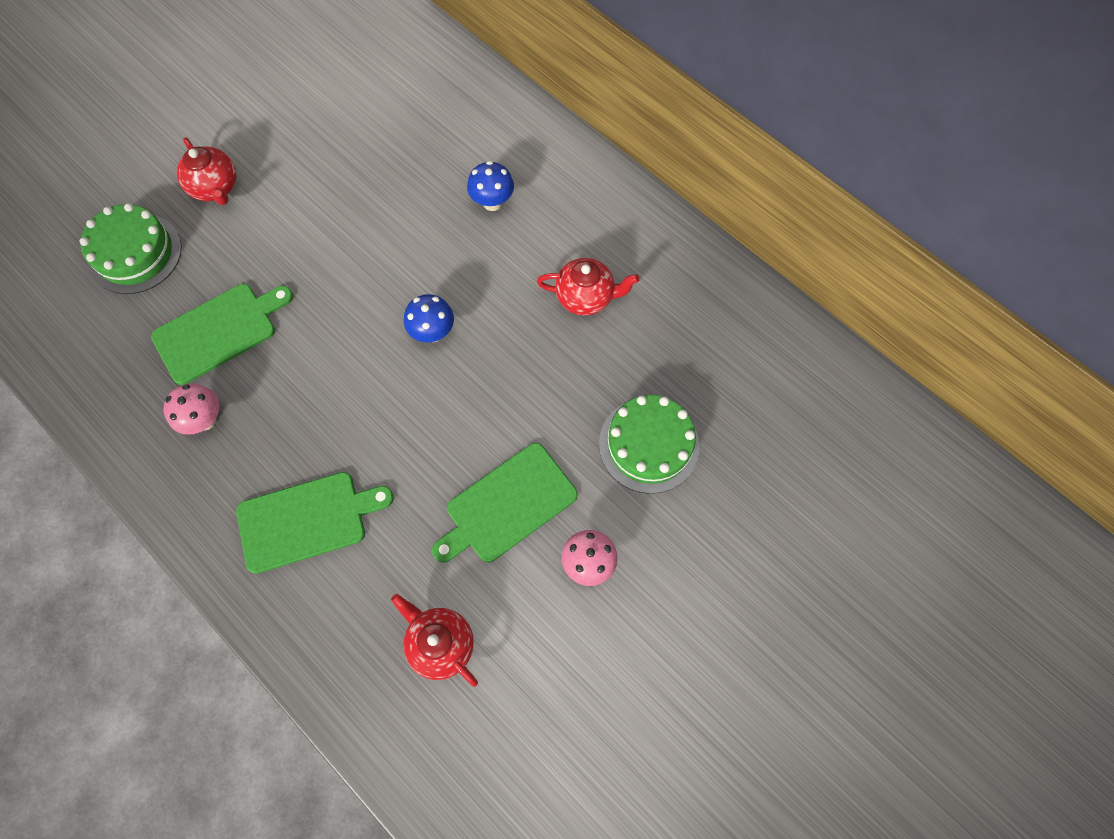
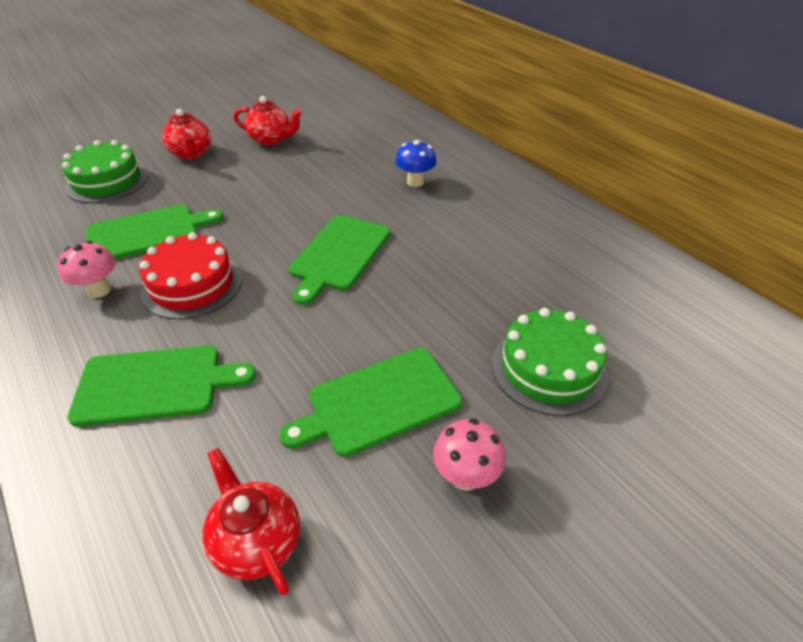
camera: 10 degrees right, 25 degrees down
blue mushroom [404,294,454,343] -> green cutting board [289,215,390,305]
red teapot [537,258,639,315] -> red teapot moved to [234,96,302,146]
none -> red cake [140,232,242,319]

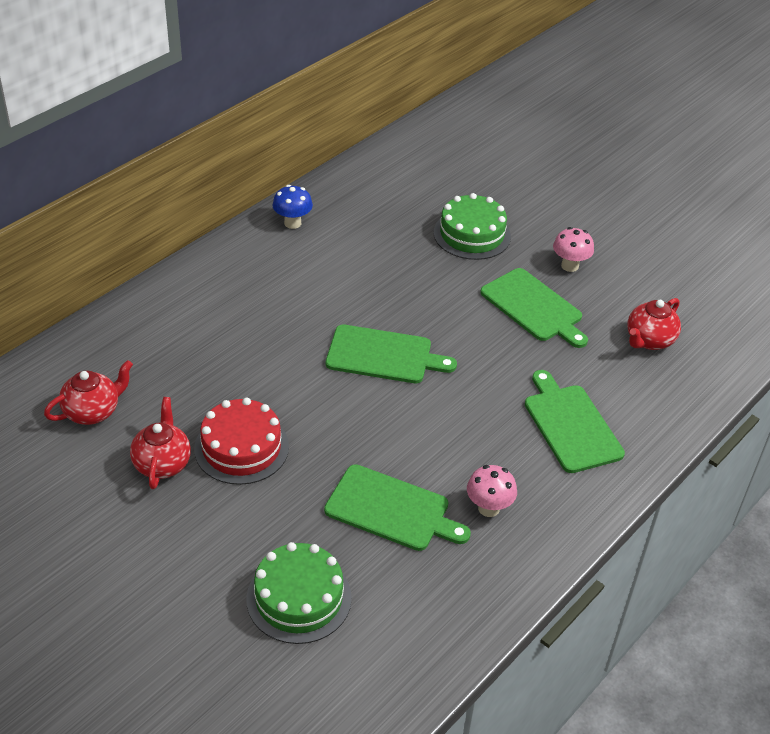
camera: 105 degrees left, 0 degrees up
green cutting board [86,205,223,260] -> green cutting board turned 150 degrees clockwise [324,464,471,551]
red cake [140,232,242,319] -> red cake moved to [194,398,289,485]
red teapot [162,109,211,160] -> red teapot moved to [44,360,133,425]
blue mushroom [395,140,437,187] -> blue mushroom moved to [272,185,313,229]

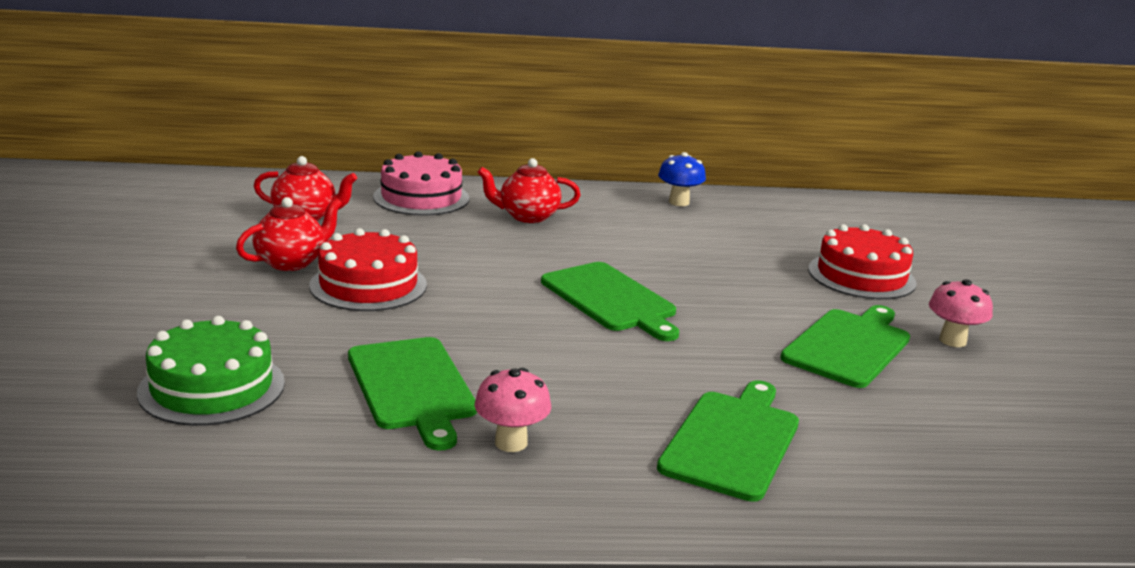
camera: 45 degrees right, 20 degrees down
green cake [433,193,511,260] -> red cake [808,224,917,299]
green cutting board [480,268,588,348] -> green cutting board turned 150 degrees counterclockwise [781,305,910,388]
red teapot [627,298,681,350] -> red teapot moved to [477,158,581,223]
none -> pink cake [373,151,469,216]

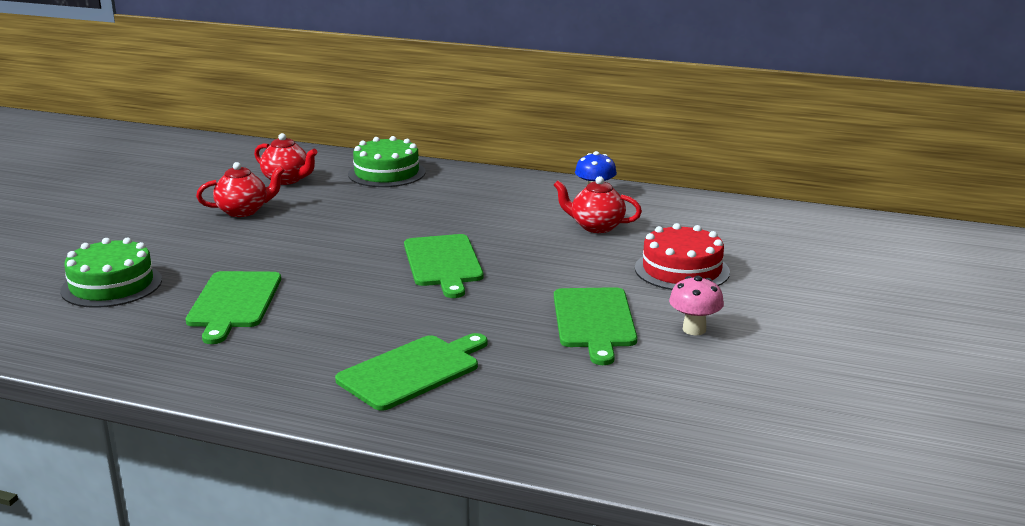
camera: 25 degrees right, 0 degrees up
red cake [309,228,427,311] -> none
pink cake [373,151,469,216] -> green cake [348,136,426,187]
pink mushroom [475,368,551,452] -> none
red teapot [477,158,581,223] -> red teapot moved to [554,176,642,233]
green cutting board [781,305,910,388] -> green cutting board turned 120 degrees clockwise [554,287,637,365]

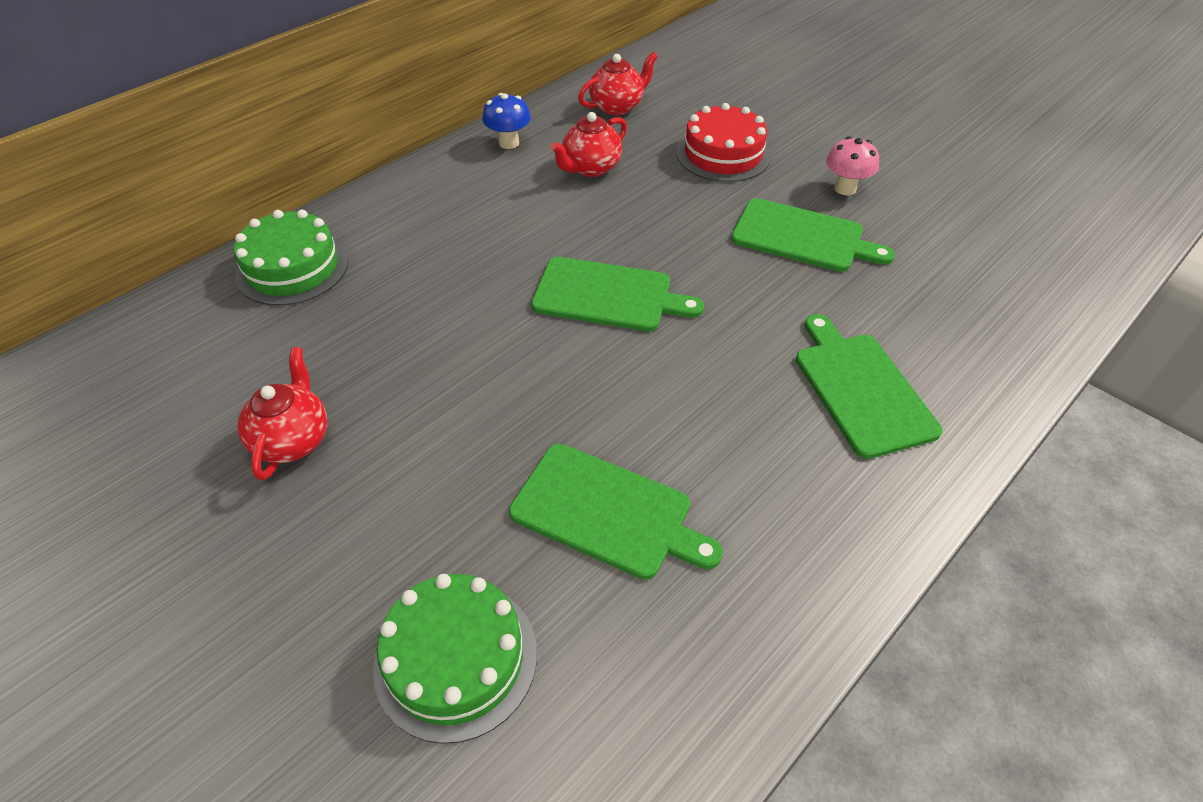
camera: 65 degrees left, 25 degrees up
red teapot [254,133,317,185] -> red teapot moved to [578,52,658,115]

